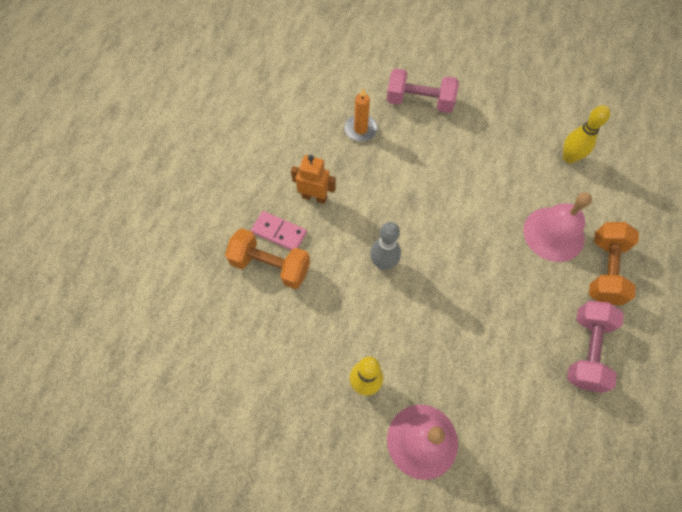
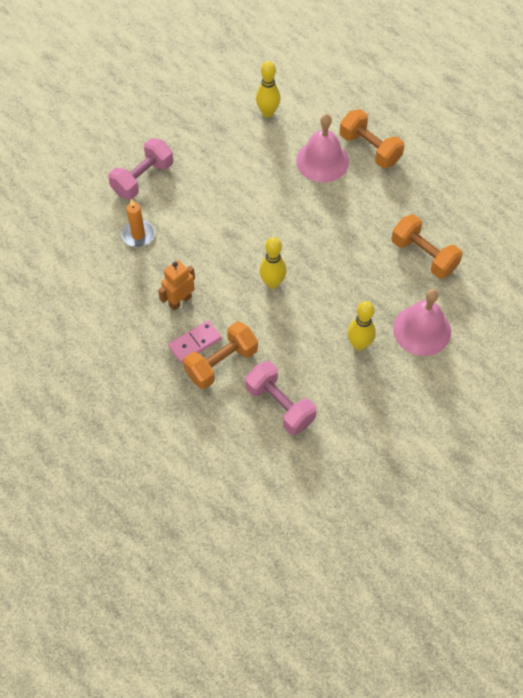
camera: 60 degrees left, 5 degrees down
grey bowling pin [370,222,401,270] -> yellow bowling pin [259,237,287,289]
pink dumbbell [567,301,624,393] -> pink dumbbell moved to [245,361,317,435]
none -> orange dumbbell [391,214,463,279]

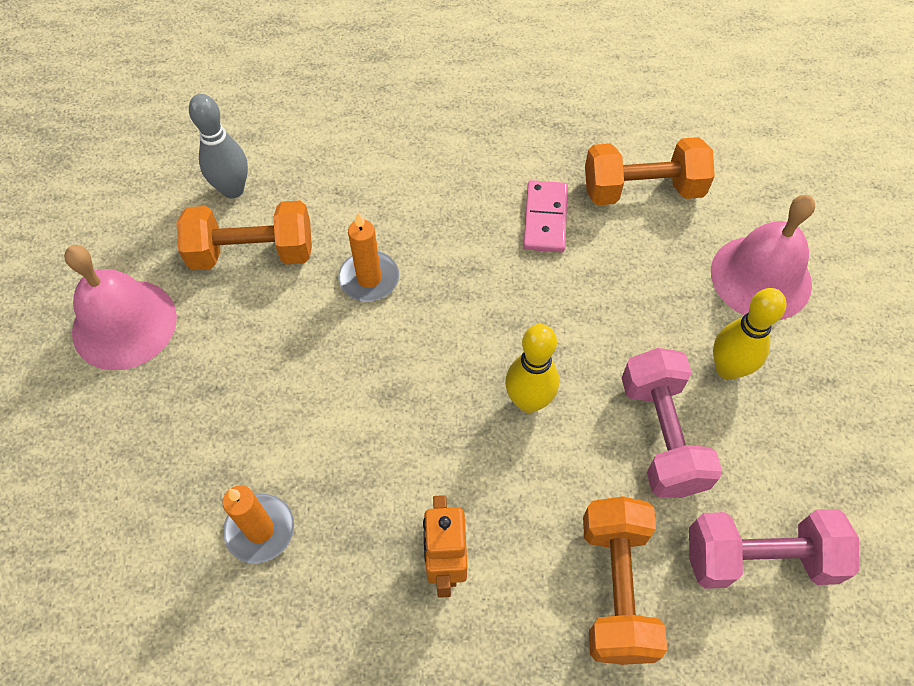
camera: 50 degrees left, 0 degrees up
pink dumbbell [108,138,173,199] -> pink dumbbell moved to [622,348,723,498]
pink domino [168,320,222,363] -> pink domino moved to [524,180,568,252]
yellow bowling pin [256,61,280,117] -> grey bowling pin [189,94,248,199]
pink bell [296,114,349,182] -> pink bell moved to [64,245,177,370]
orange dumbbell [340,109,405,168] -> orange dumbbell moved to [176,200,312,270]
none -> orange candle [339,212,399,302]

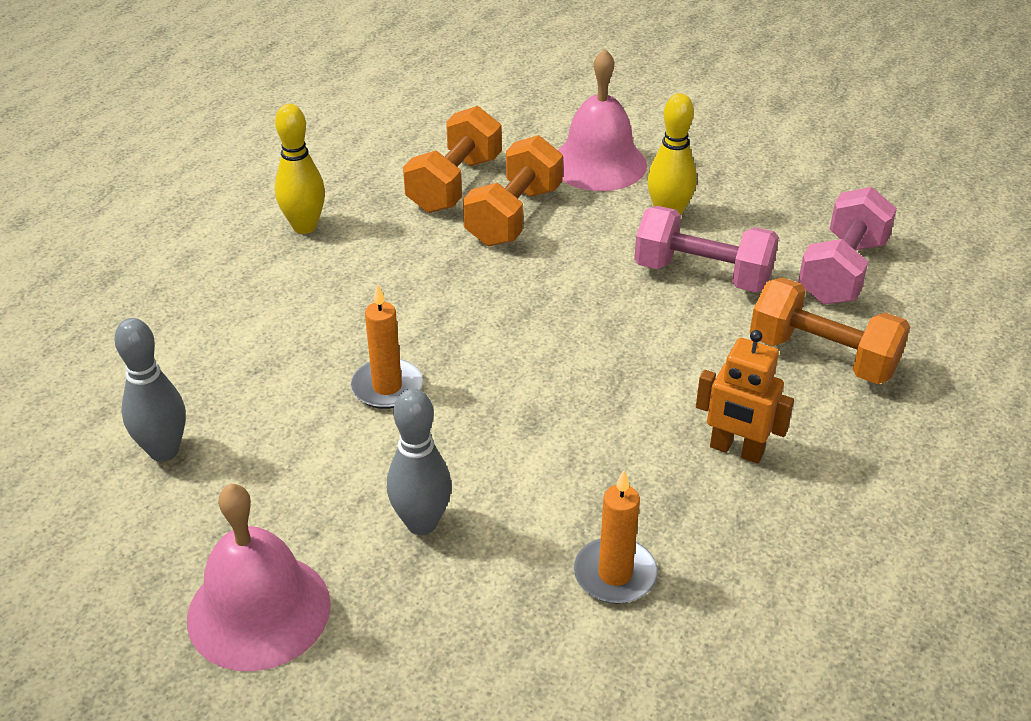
camera: 60 degrees left, 20 degrees down
orange dumbbell [176,200,312,270] -> orange dumbbell moved to [463,135,563,246]
yellow bowling pin [505,324,559,413] -> yellow bowling pin moved to [275,104,325,234]
pink domino [524,180,568,252] -> none
none -> grey bowling pin [387,389,452,535]

